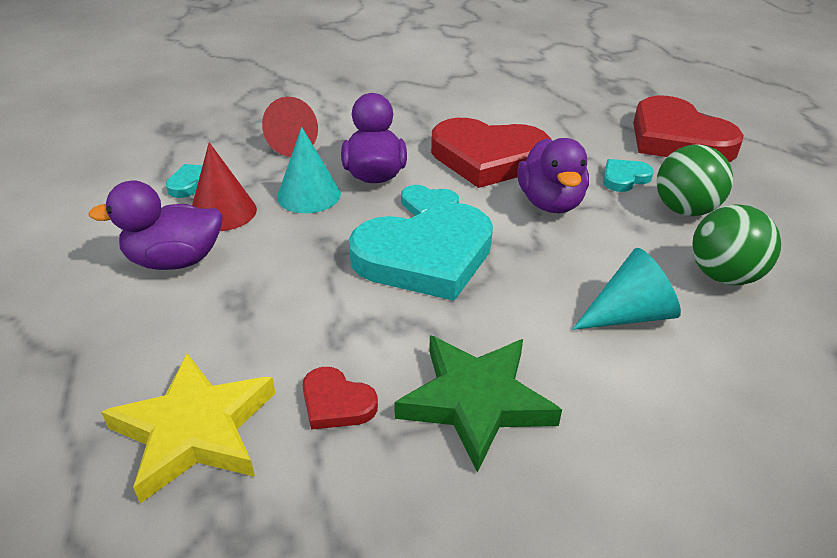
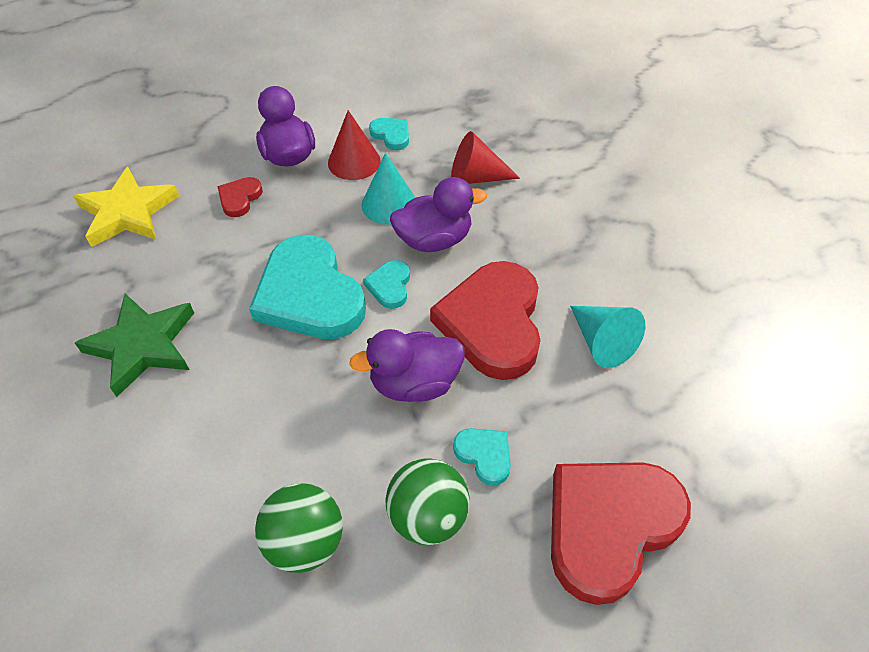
camera: 80 degrees right, 15 degrees up
red heart [302,367,378,430] -> red heart moved to [218,177,263,217]
turquoise cone [573,248,681,330] -> turquoise cone moved to [570,306,645,368]

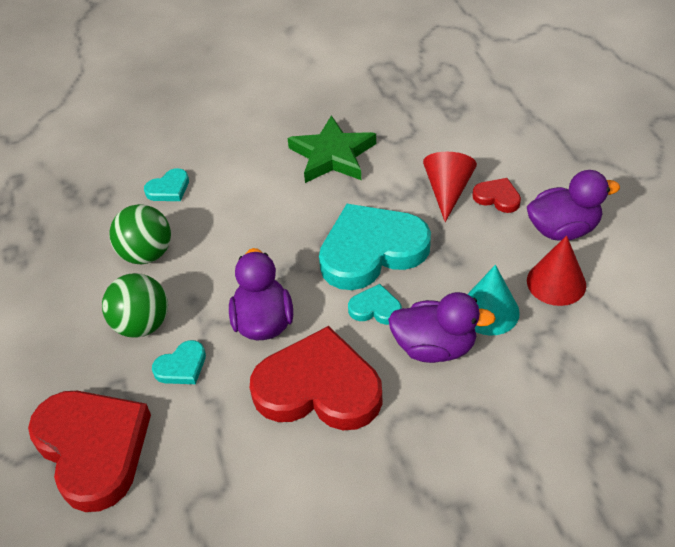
camera: 100 degrees right, 5 degrees down
yellow star [74,167,179,247] -> none
turquoise heart [369,118,409,151] -> turquoise heart moved to [144,168,189,201]
purple duck [390,177,487,252] -> purple duck turned 75 degrees counterclockwise [388,292,496,363]
red cone [451,131,520,184] -> red cone moved to [423,152,477,222]
turquoise cone [570,306,645,368] -> none

